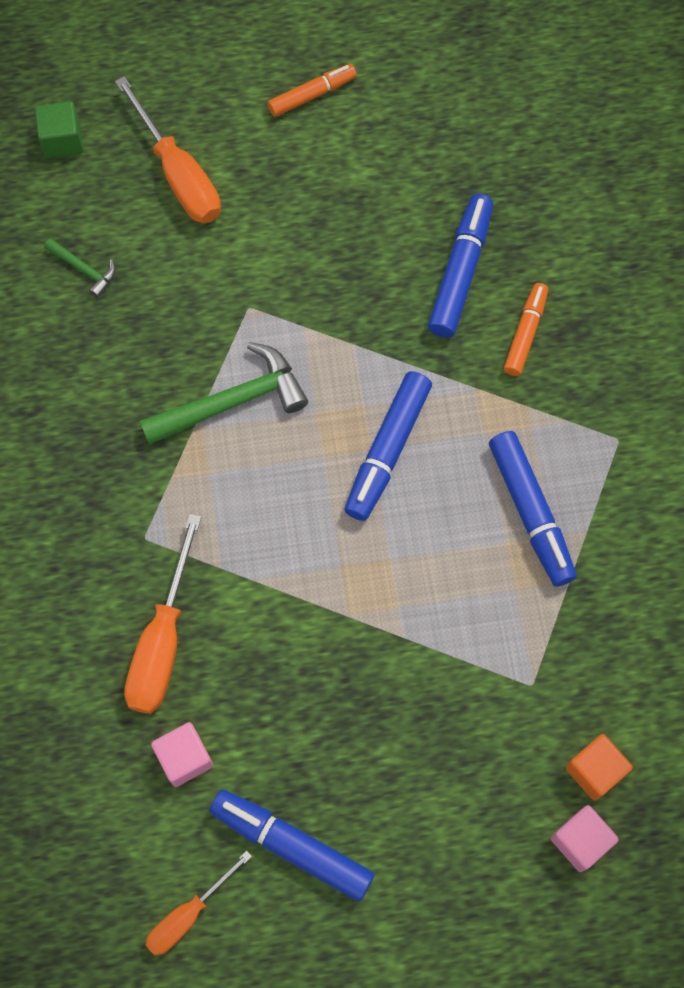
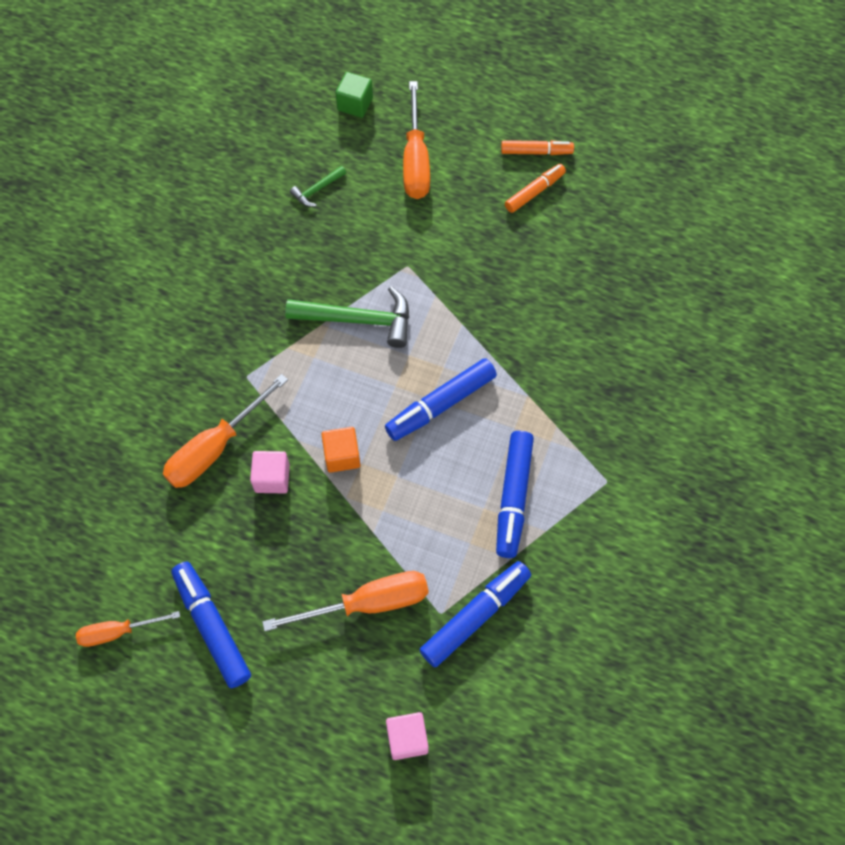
camera: 30 degrees right, 5 degrees down
green hammer [44,238,116,298] -> green hammer turned 75 degrees clockwise [290,166,346,207]
pink cube [151,722,213,787] -> pink cube moved to [250,451,290,493]
blue marker [428,194,493,338] -> blue marker moved to [419,561,531,667]
orange marker [504,283,548,376] -> orange marker moved to [505,164,566,213]
orange cube [565,734,633,801] -> orange cube moved to [321,427,360,473]
none -> orange screwdriver [262,571,429,631]

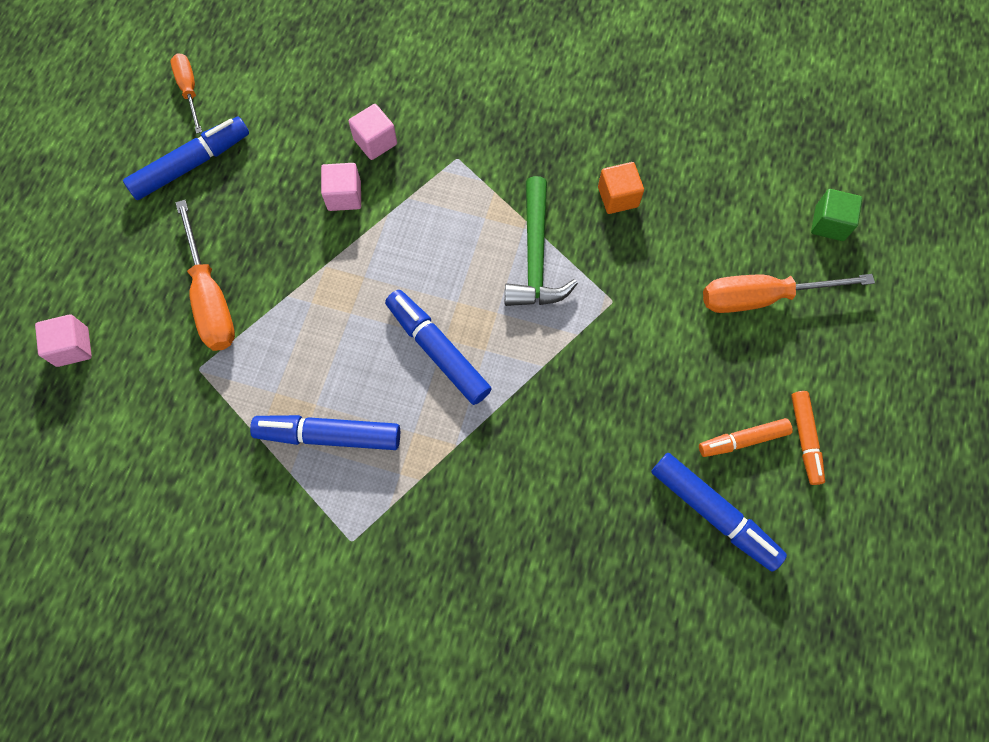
camera: 85 degrees right, 5 degrees up
orange screwdriver [163,374,288,488] -> pink cube [348,104,397,160]
green hammer [290,166,346,207] -> none
orange cube [321,427,360,473] -> orange cube moved to [598,162,644,214]
blue marker [419,561,531,667] -> blue marker moved to [651,453,787,572]
orange marker [505,164,566,213] -> orange marker turned 120 degrees clockwise [699,418,793,457]

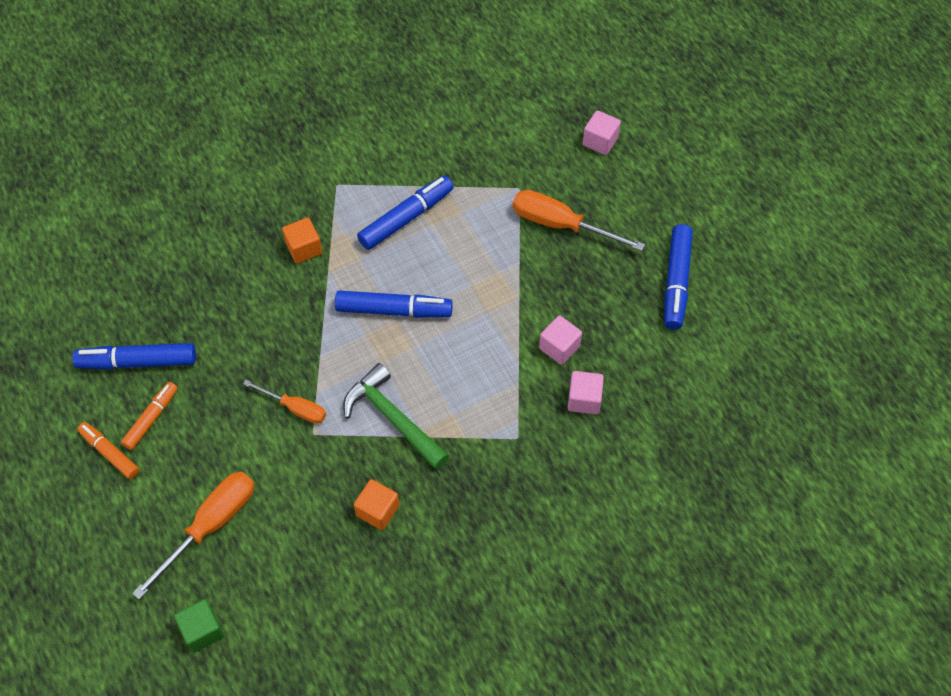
camera: 135 degrees right, 10 degrees down
orange screwdriver [171,53,202,134] -> orange screwdriver moved to [243,380,326,424]
none -> orange cube [282,218,322,264]

